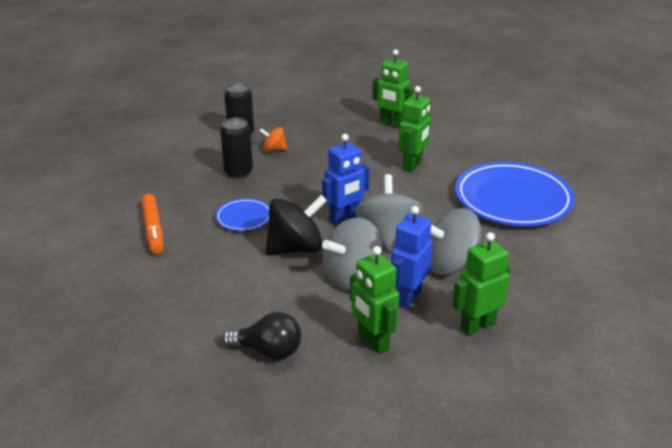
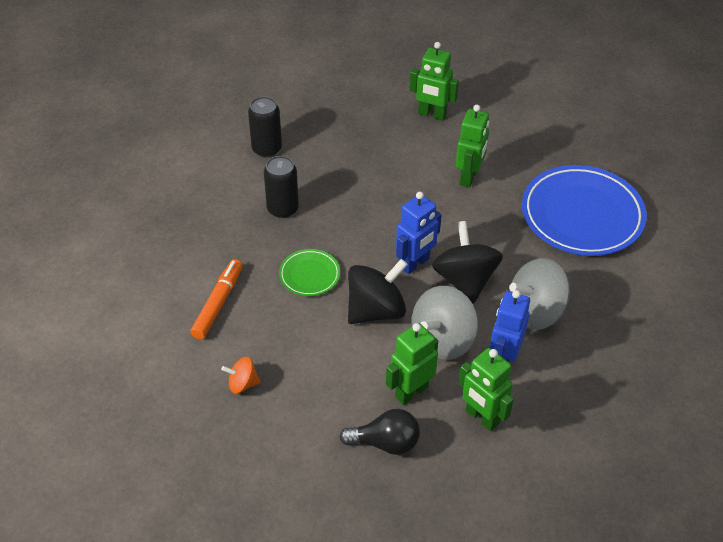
camera: 10 degrees left, 15 degrees up
orange marker [141,194,164,254] -> orange marker turned 135 degrees counterclockwise [190,259,243,340]
blue plate [215,198,269,231] -> green plate [279,249,340,296]
orange spinning top [259,127,288,152] -> orange spinning top moved to [221,357,261,394]
grey spinning top [355,174,423,251] -> black spinning top [432,221,503,303]
green robot [452,232,510,336] -> green robot moved to [386,323,438,405]

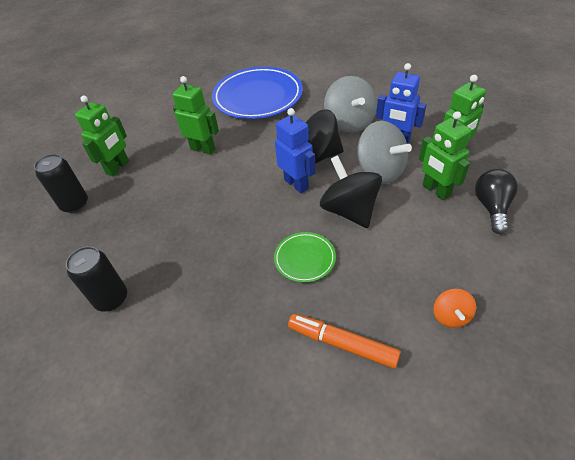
camera: 80 degrees left, 0 degrees up
black can [264,156,299,218] -> black can moved to [34,154,88,213]

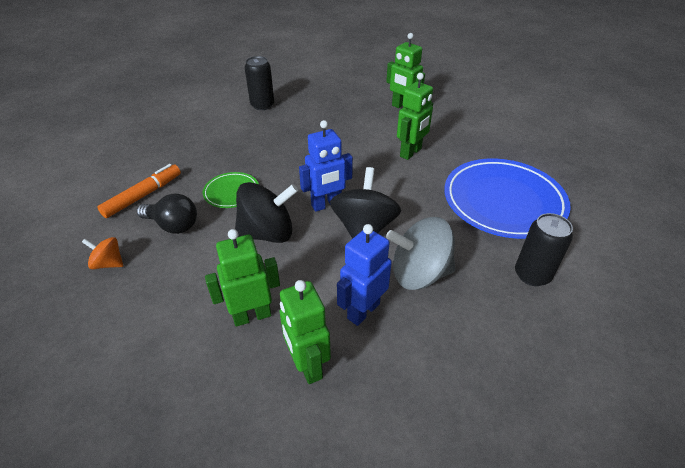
camera: 100 degrees right, 5 degrees down
black can [34,154,88,213] -> black can moved to [515,213,573,286]
grey spinning top [357,121,412,184] -> none
black light bulb [475,169,518,234] -> black light bulb moved to [137,194,197,234]

